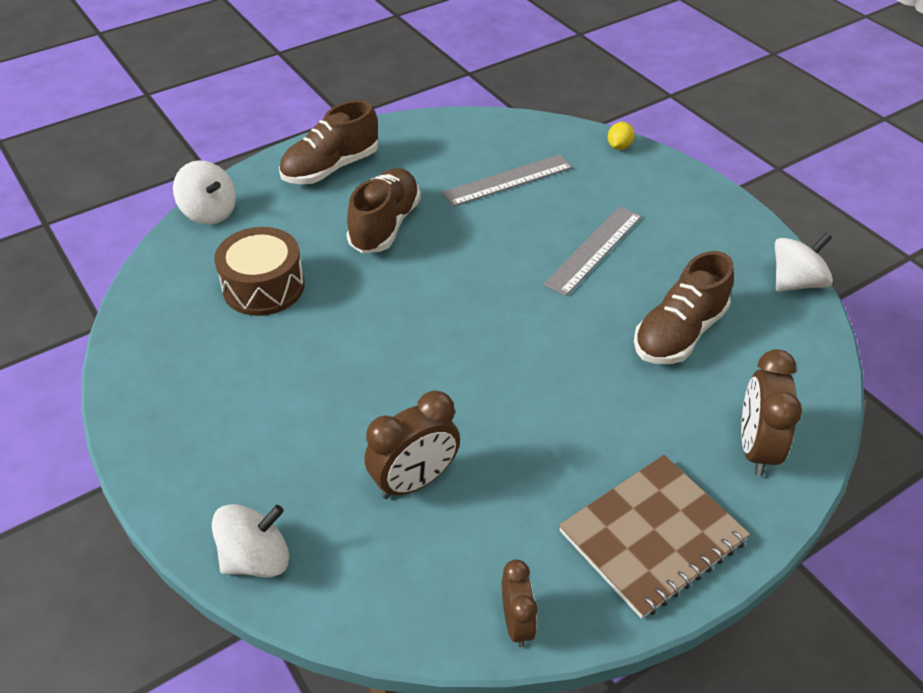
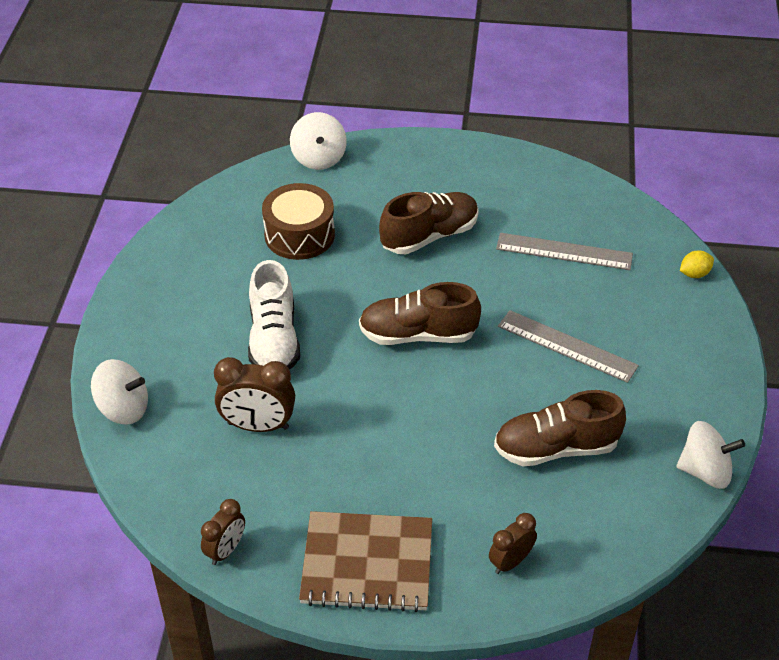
camera: 40 degrees right, 0 degrees up
brown shoe [279,100,378,184] -> brown shoe moved to [359,282,481,345]
grey ruler [543,206,642,296] -> grey ruler turned 45 degrees clockwise [498,310,639,383]
brown clock [741,349,802,476] -> brown clock [489,513,537,574], size x0.63
none -> white shoe [248,260,300,370]

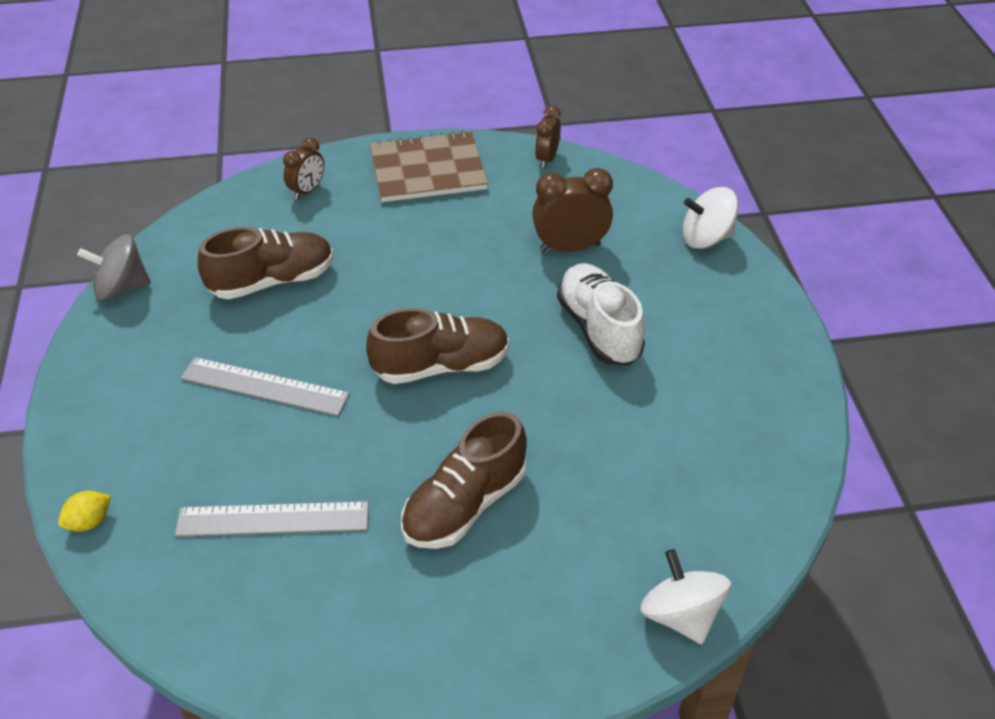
camera: 165 degrees right, 0 degrees up
brown drum [262,183,335,260] -> none
white spinning top [676,421,745,489] -> grey spinning top [77,234,151,300]

